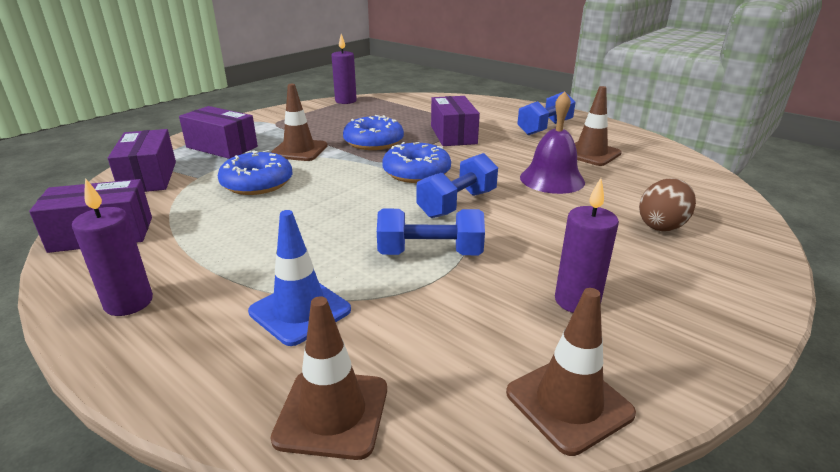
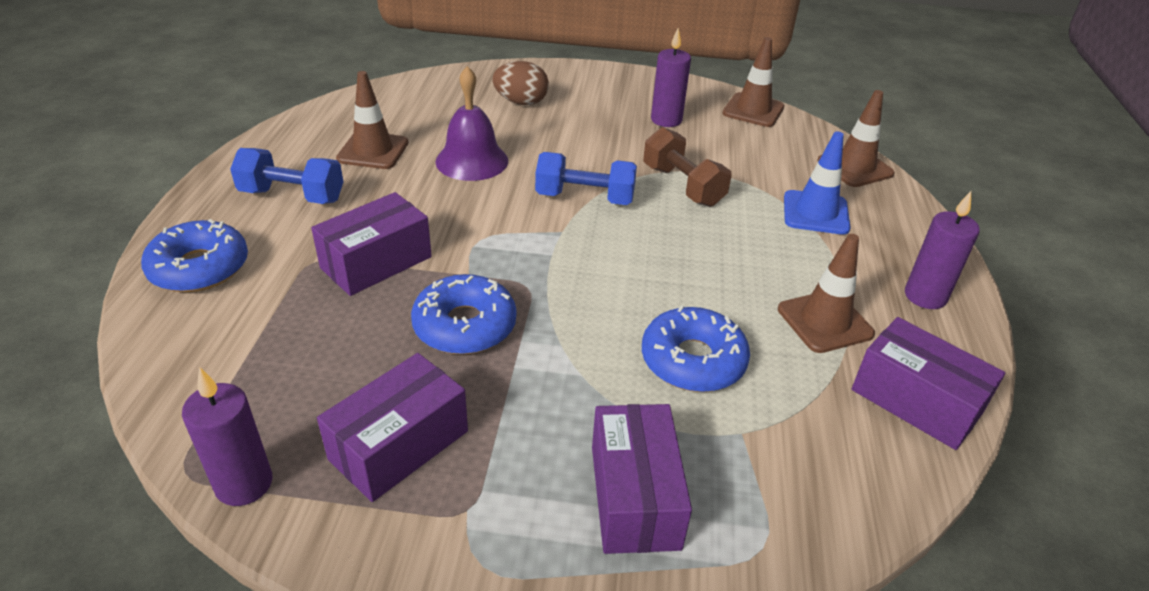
camera: 125 degrees left, 10 degrees up
purple box [108,129,176,192] -> purple box moved to [317,353,468,502]
brown traffic cone [270,84,328,161] -> brown traffic cone moved to [778,234,875,353]
blue dumbbell [377,209,485,255] -> brown dumbbell [643,127,732,207]
blue donut [382,142,451,183] -> blue donut moved to [141,219,248,292]

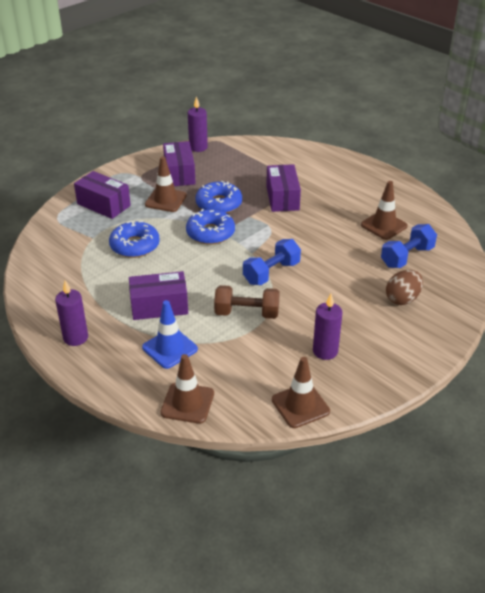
camera: 130 degrees right, 0 degrees up
blue donut [141,219,248,292] -> blue donut moved to [186,209,235,245]
blue dumbbell [230,148,343,204] -> blue dumbbell moved to [381,224,437,268]
purple bell [435,66,508,181] -> none
brown traffic cone [778,234,875,353] -> brown traffic cone moved to [145,156,187,212]
purple box [852,317,1006,450] -> purple box moved to [129,271,188,320]

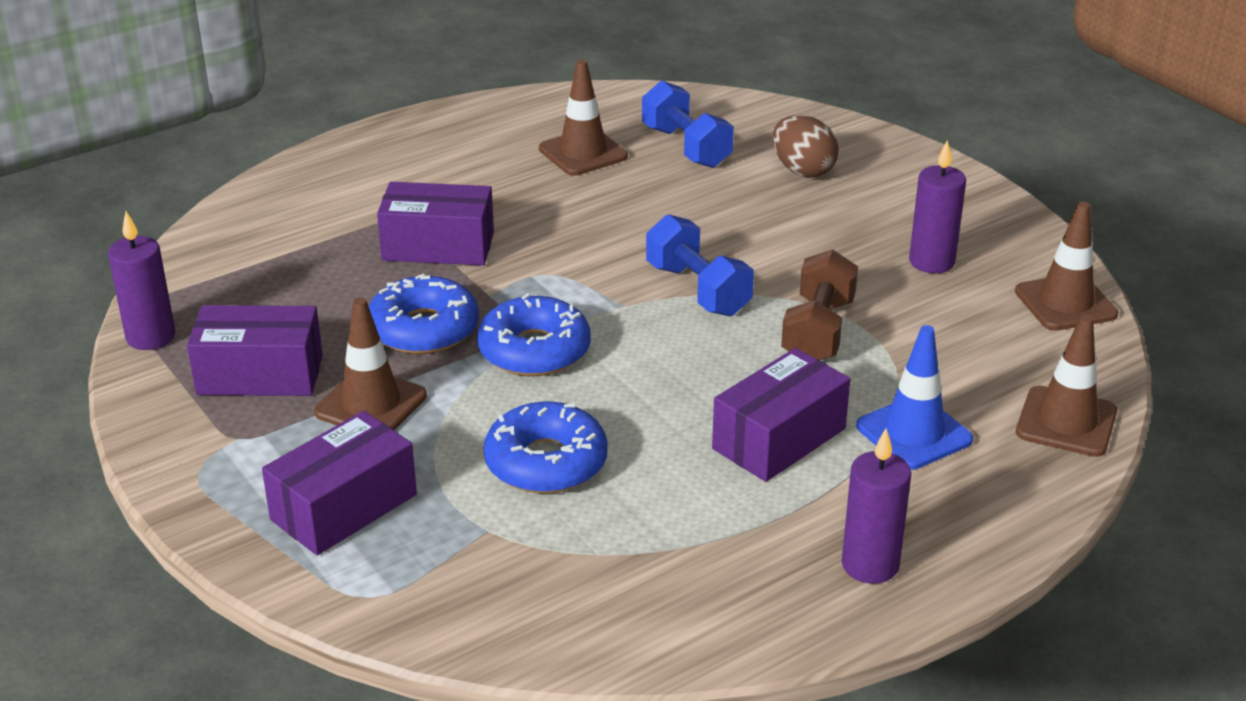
camera: 80 degrees left, 5 degrees down
purple box [129,271,188,320] -> purple box turned 45 degrees clockwise [712,348,850,482]

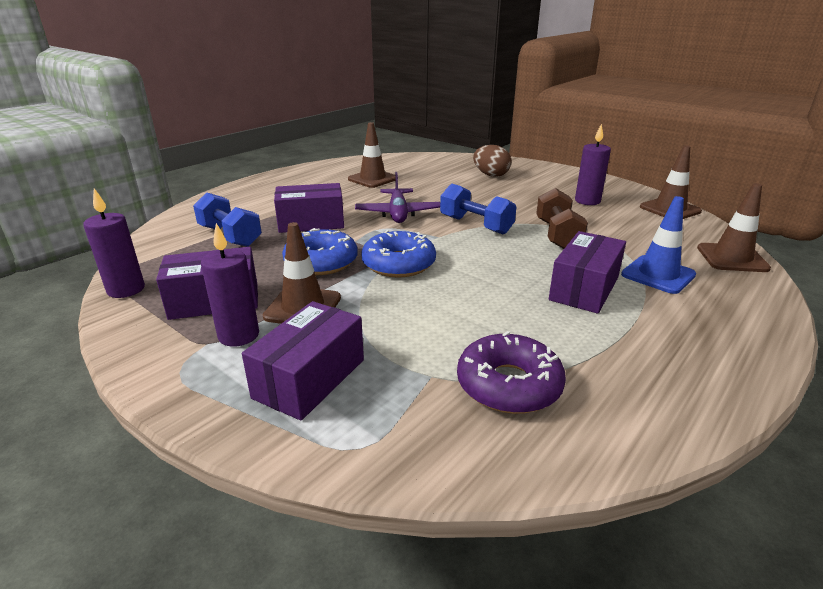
camera: 15 degrees left, 5 degrees down
blue donut [483,402,608,494] -> none
blue dumbbell [642,81,734,168] -> blue dumbbell moved to [193,192,262,247]
purple candle [842,428,911,584] -> purple candle moved to [201,223,259,347]
none -> purple plane [355,172,440,223]
none -> purple donut [457,331,566,414]

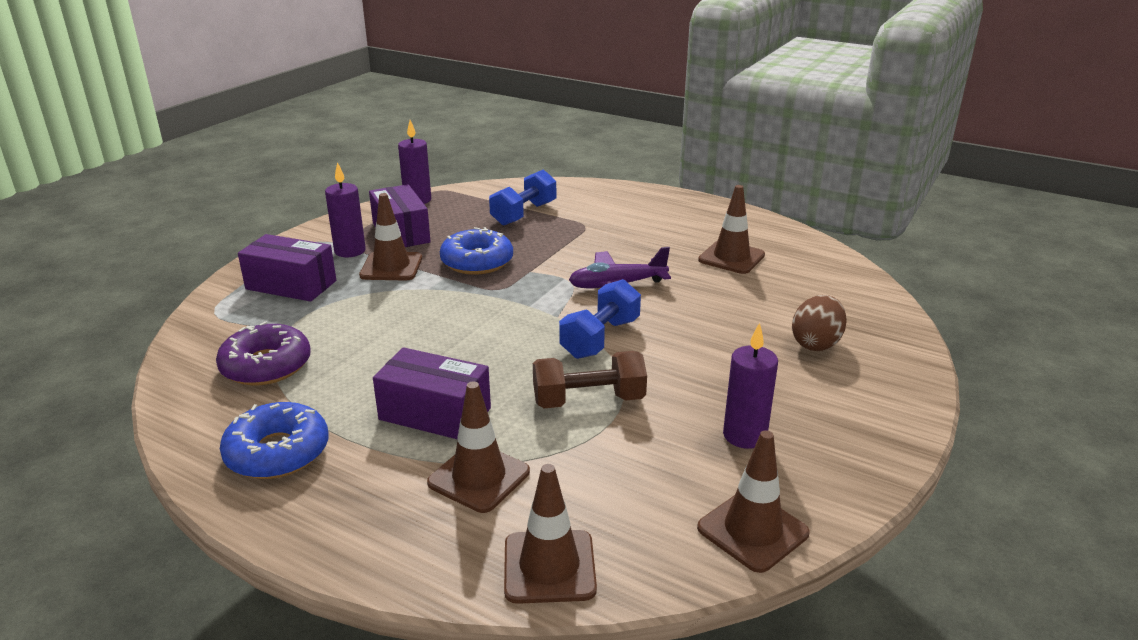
camera: 80 degrees right, 0 degrees up
purple box [274,183,344,233] -> none
blue donut [361,230,436,277] -> blue donut moved to [220,402,328,479]
blue traffic cone [621,196,696,294] -> brown traffic cone [427,381,530,513]

